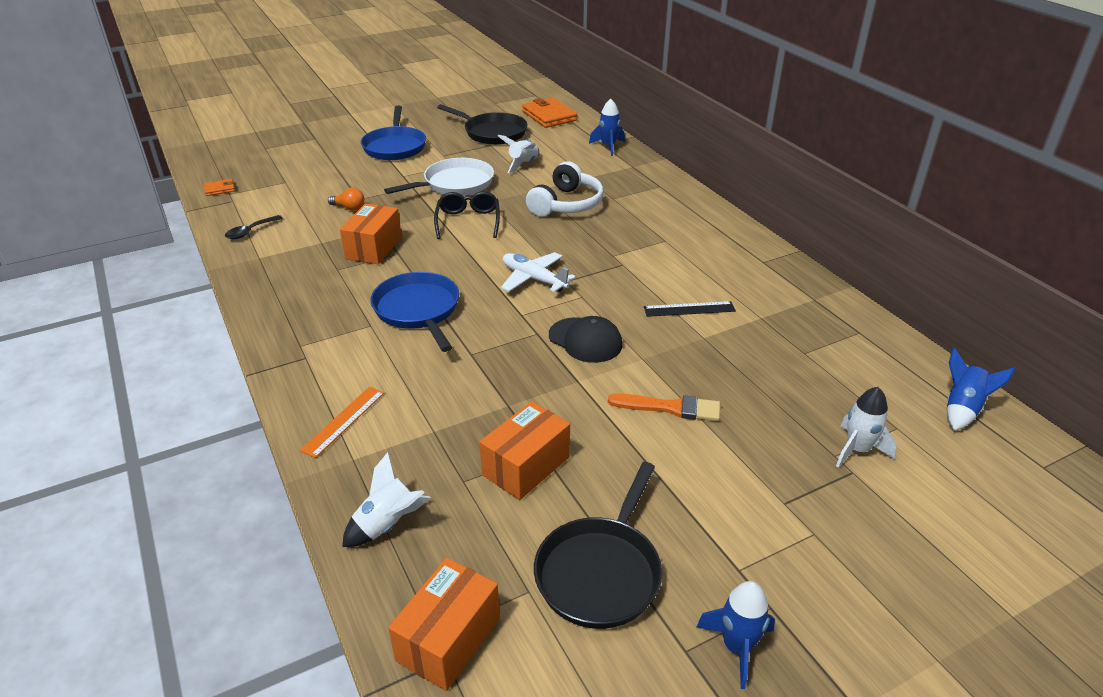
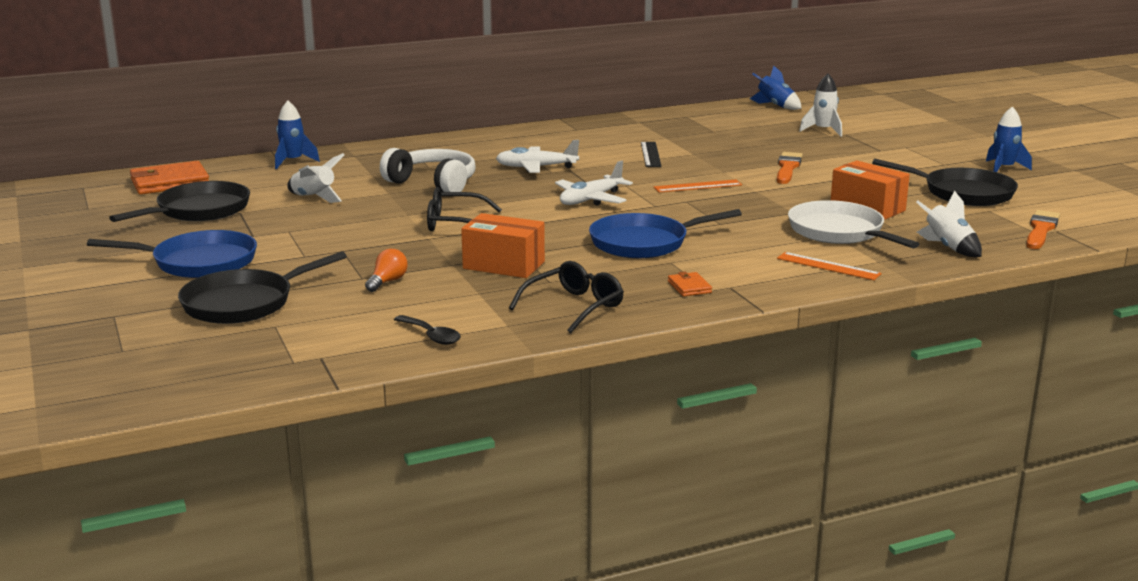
camera: 85 degrees left, 15 degrees down
orange wallet [204,179,235,196] -> orange wallet moved to [668,272,712,296]
white pan [384,158,494,196] -> white pan moved to [788,200,919,248]
orange box [388,558,500,691] -> orange brush [1026,210,1060,249]
black cap [549,316,622,363] -> orange ruler [654,180,742,192]
none -> black pan [178,251,347,324]
none -> white plane [496,140,579,173]
none -> black glasses [509,261,624,333]

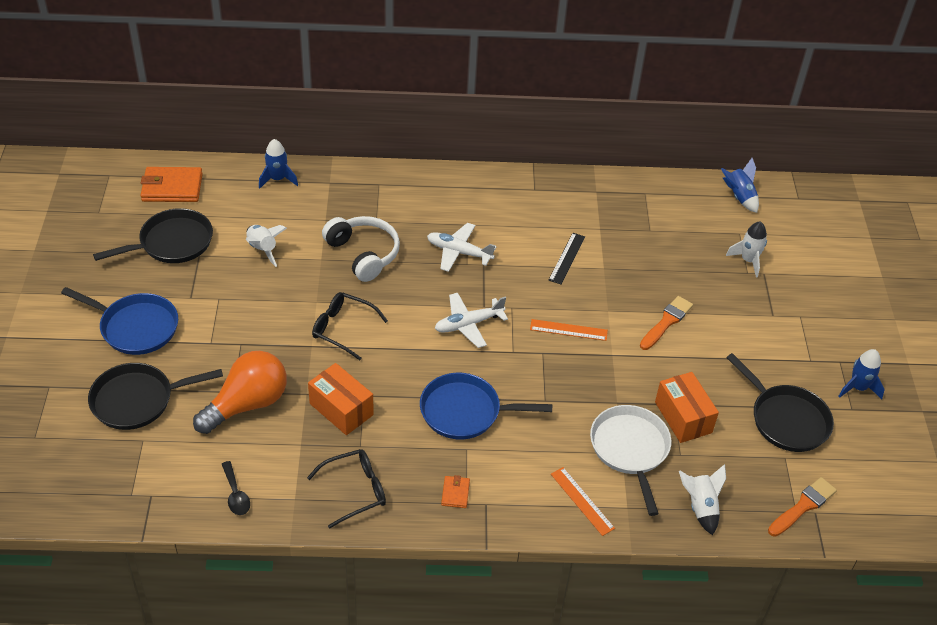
camera: 20 degrees right, 25 degrees up
orange light bulb [365,249,408,292] -> orange light bulb [193,351,287,434], size x2.32

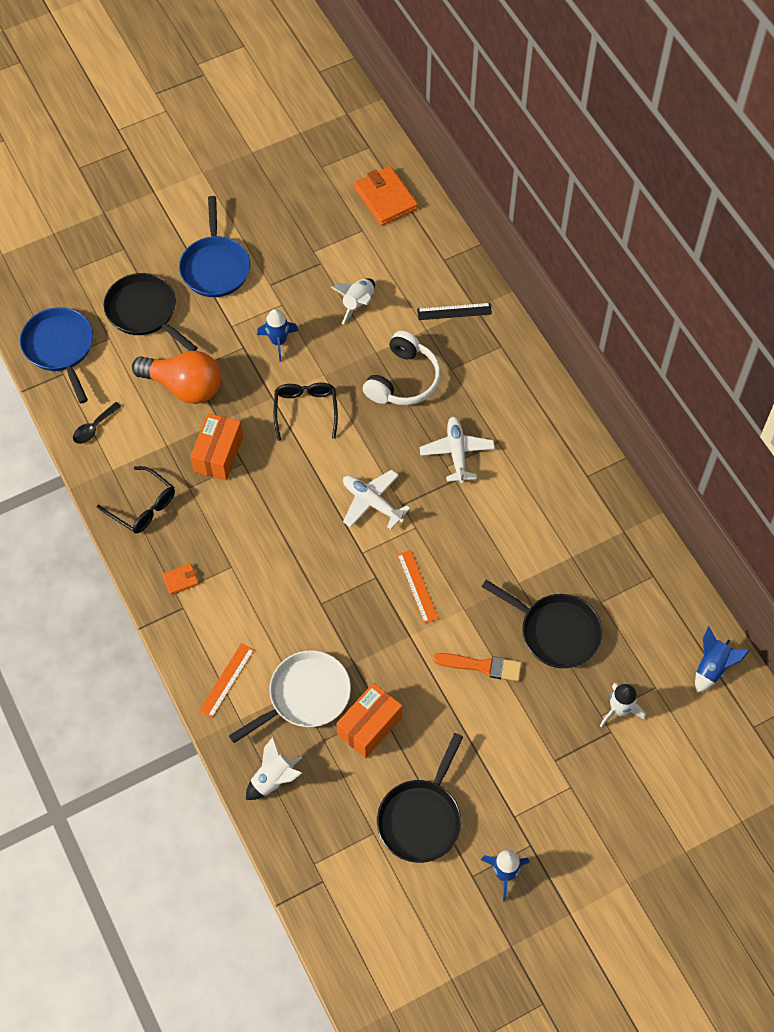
camera: 65 degrees right, 15 degrees up
black pan [93,208,213,263] -> black pan moved to [482,580,603,668]
blue rocket [259,139,298,189] -> blue rocket moved to [257,309,298,362]
blue pan [420,373,552,439] -> blue pan moved to [20,307,93,404]
black ruler [549,233,585,284] -> black ruler moved to [417,303,492,320]
orange brush [768,477,837,537] -> none

